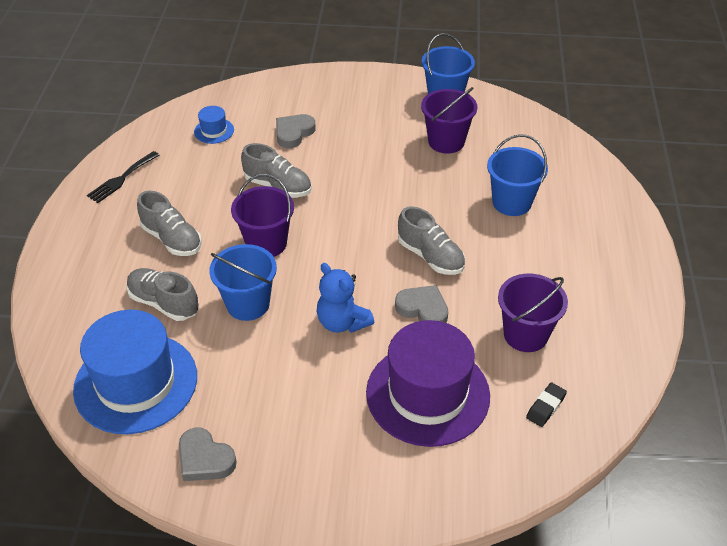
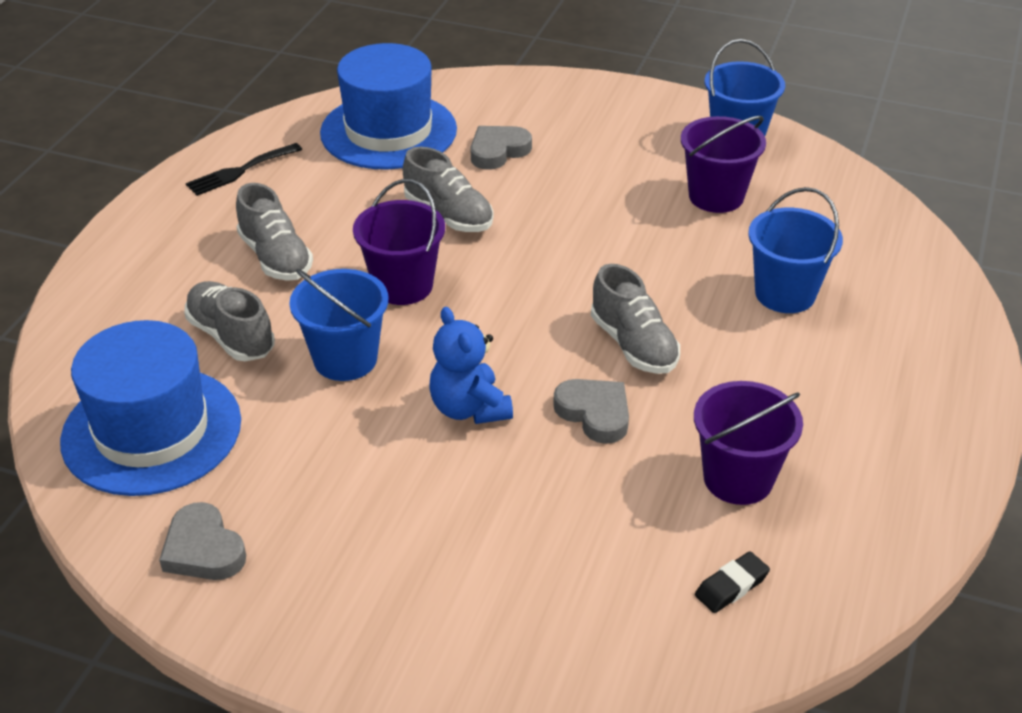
camera: 15 degrees right, 5 degrees down
blue hat [194,106,234,144] -> blue hat [320,43,457,169], size x2.37
purple hat [366,320,490,447] -> none

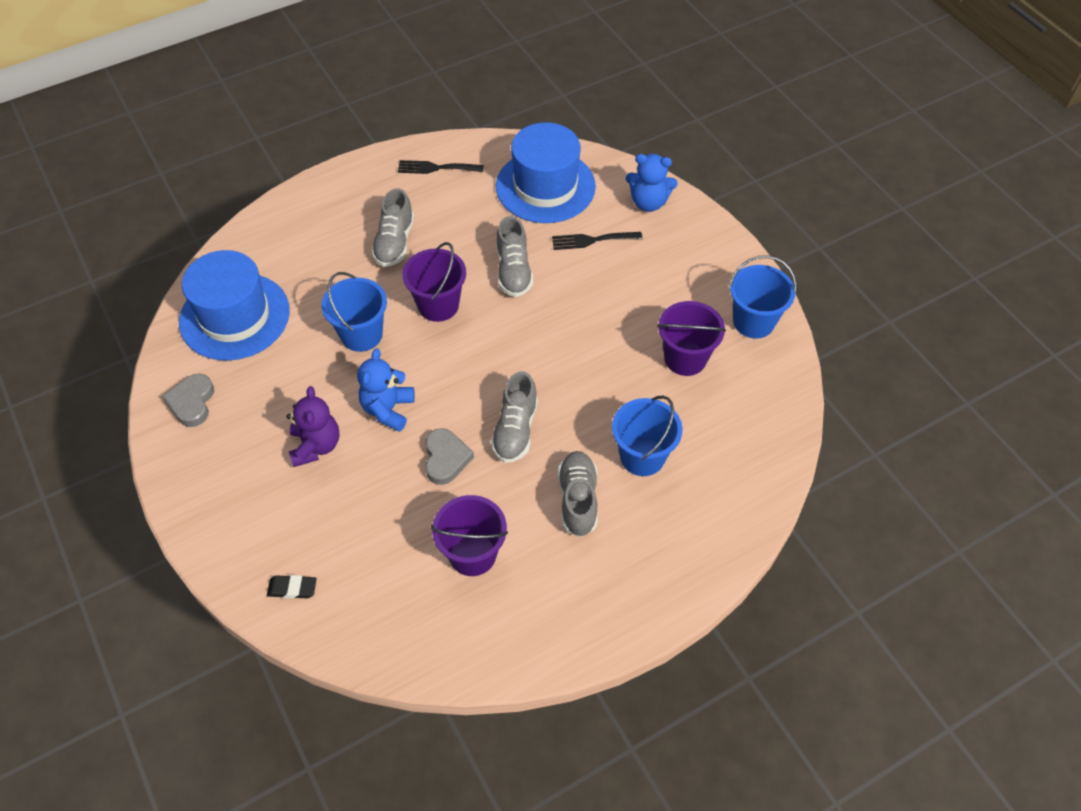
camera: 40 degrees right, 15 degrees up
grey shoe [184,281,275,361] -> grey shoe moved to [558,451,597,537]
grey heart [470,126,532,170] -> black fork [552,232,642,250]
black eraser [695,551,770,613] -> black eraser moved to [267,575,317,599]
none -> purple teddy bear [286,386,340,467]
none -> blue teddy bear [626,154,678,212]

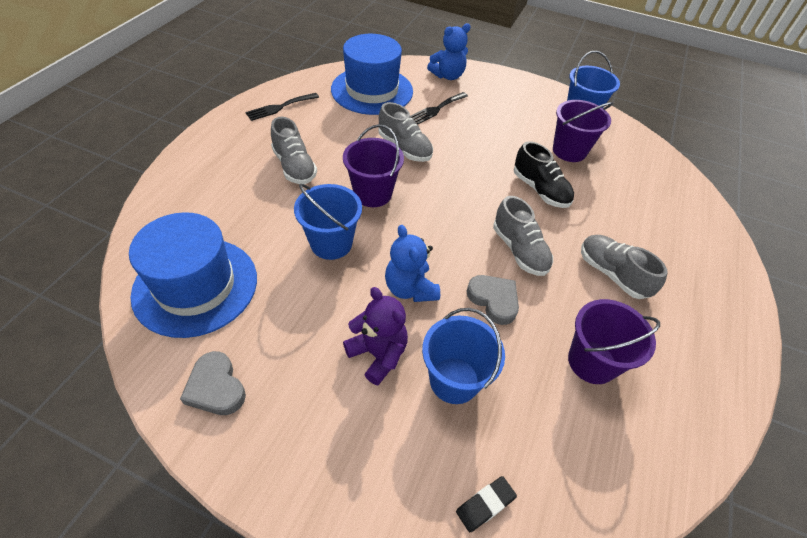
camera: 40 degrees left, 5 degrees down
blue bucket [612,395,682,476] -> blue bucket moved to [422,308,505,404]
none -> black shoe [514,141,574,208]

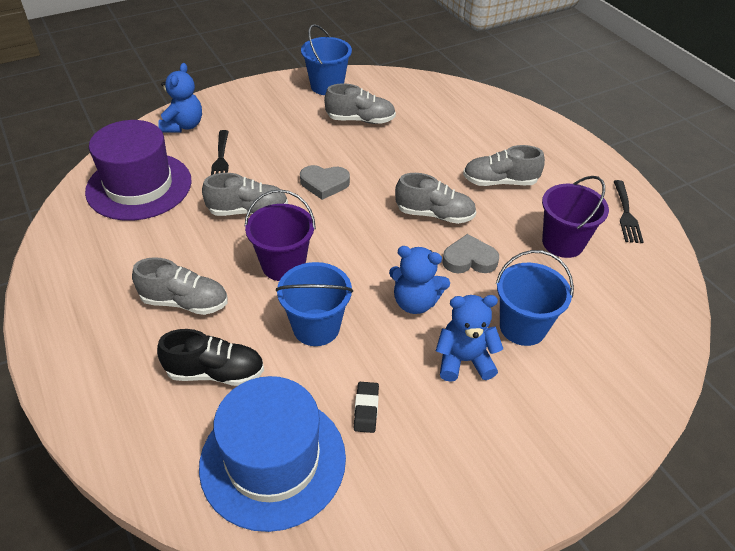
camera: 50 degrees left, 5 degrees down
grey heart [180,351,246,415] -> grey heart moved to [300,165,350,200]
black fork [245,93,319,121] -> black fork moved to [613,180,644,243]
blue hat [331,34,413,115] -> purple hat [85,120,192,221]
purple teddy bear [343,287,408,385] -> blue teddy bear [436,295,503,382]
black eraser [456,476,517,532] -> black eraser moved to [354,382,379,433]
black shoe [514,141,574,208] -> black shoe moved to [157,329,264,386]
purple bucket [553,100,613,162] -> grey shoe [324,83,396,124]

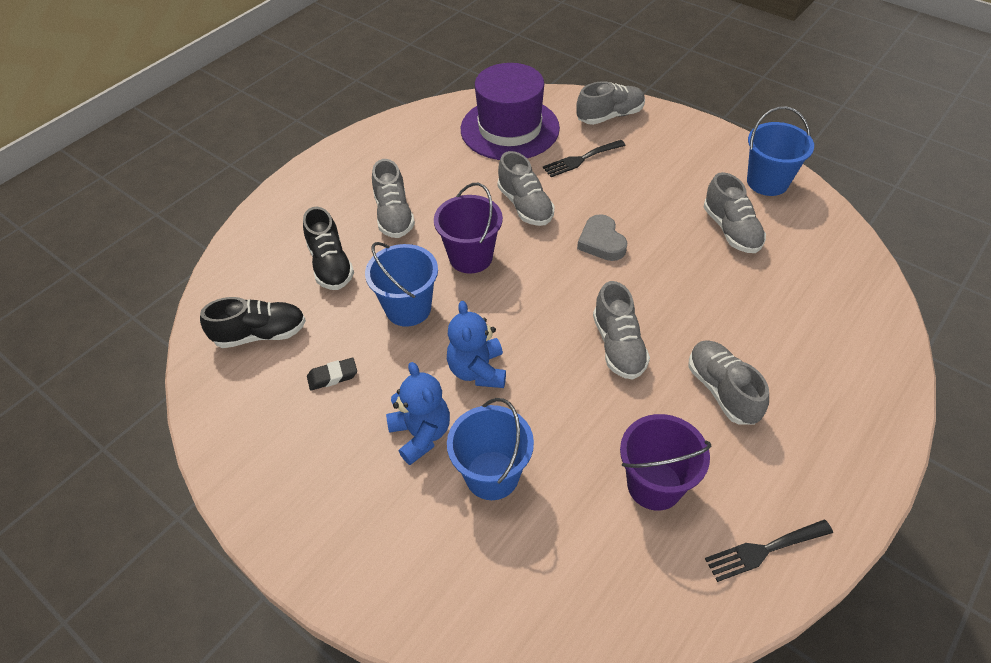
camera: 70 degrees right, 5 degrees up
blue teddy bear [158,63,202,133] -> grey shoe [576,81,645,125]
blue hat [199,376,346,532] -> black shoe [200,297,306,348]
grey heart [442,234,499,273] -> none

